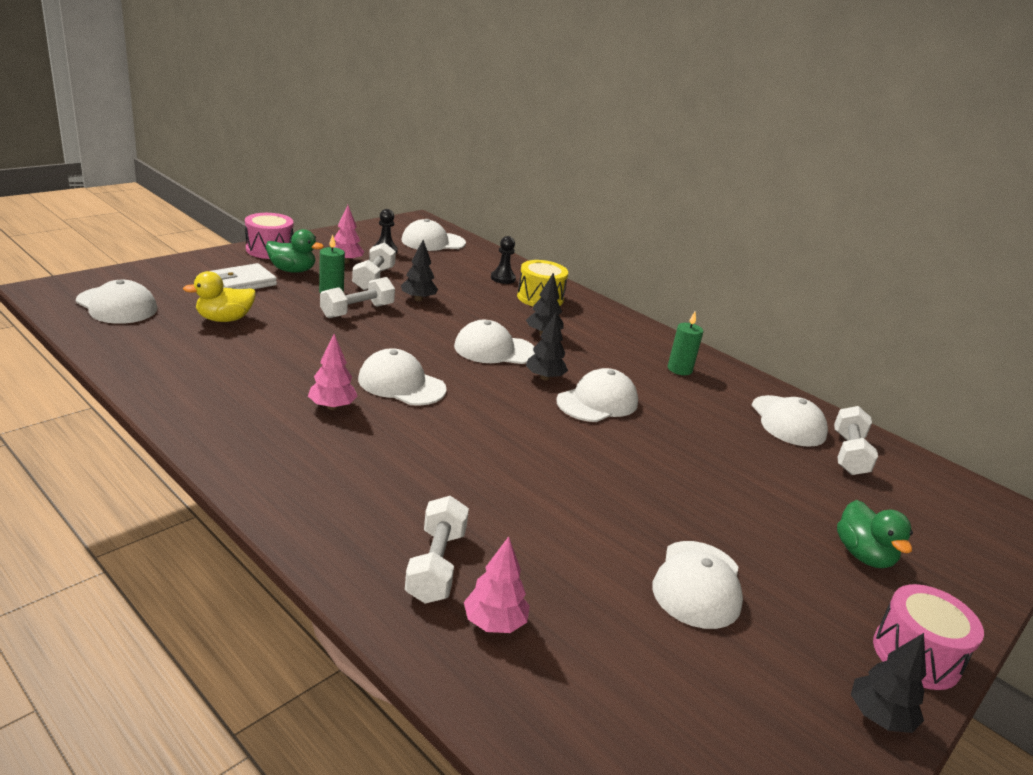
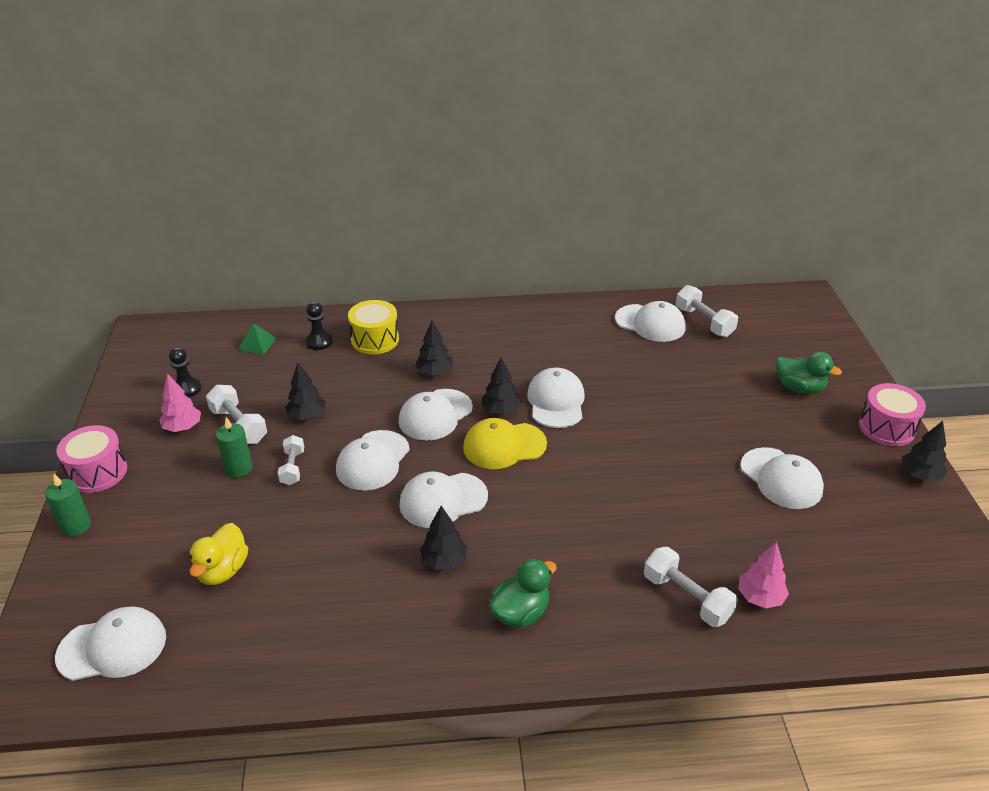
camera: 45 degrees left, 10 degrees up
white wallet [210,263,277,289] -> none
green duck [266,229,324,273] -> green duck moved to [489,559,557,627]
pink tree [308,334,358,410] -> black tree [420,506,467,570]
white dumbbell [320,277,395,318] -> white dumbbell [278,435,304,485], size x0.67
white cap [402,219,466,251] -> white cap moved to [336,430,410,490]
green candle [668,312,703,375] -> green candle moved to [45,474,91,536]
none -> green pyramid [238,323,277,355]
none -> yellow cap [463,418,547,469]

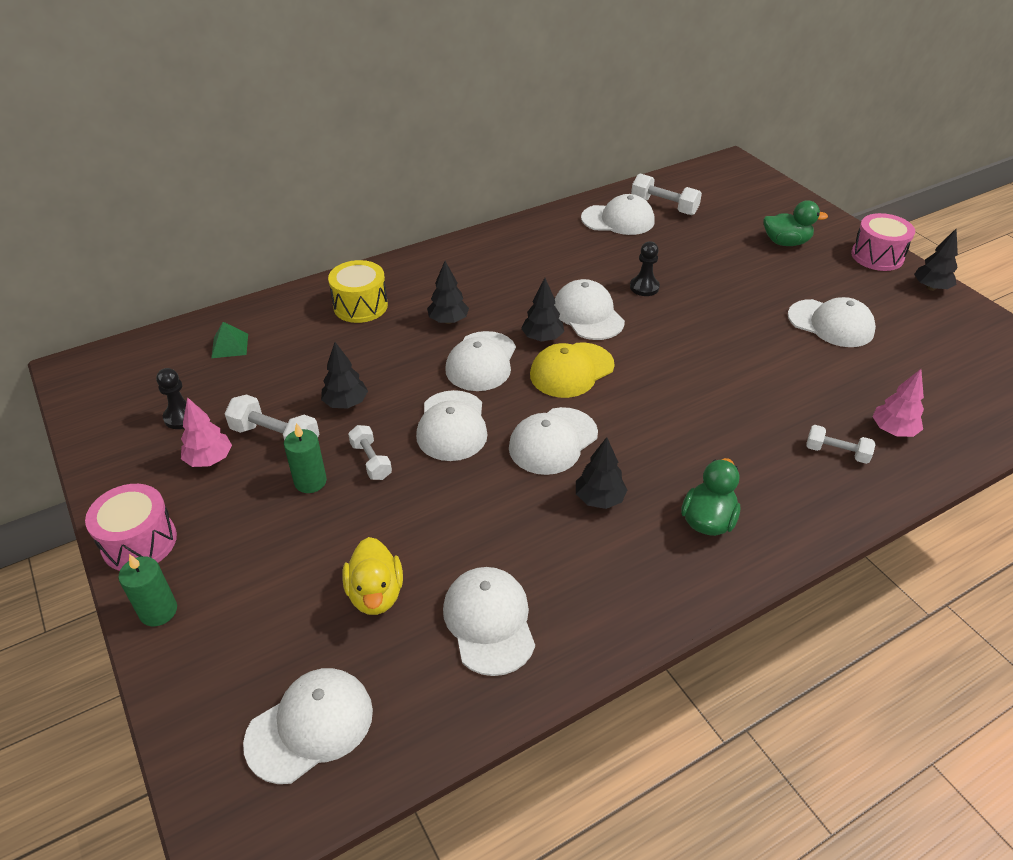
camera: 25 degrees left, 5 degrees up
black pawn [306,302,333,350] -> black pawn moved to [630,241,660,296]
white dumbbell [644,547,738,627] -> white dumbbell [806,425,876,464], size x0.67
none -> white cap [443,567,535,676]

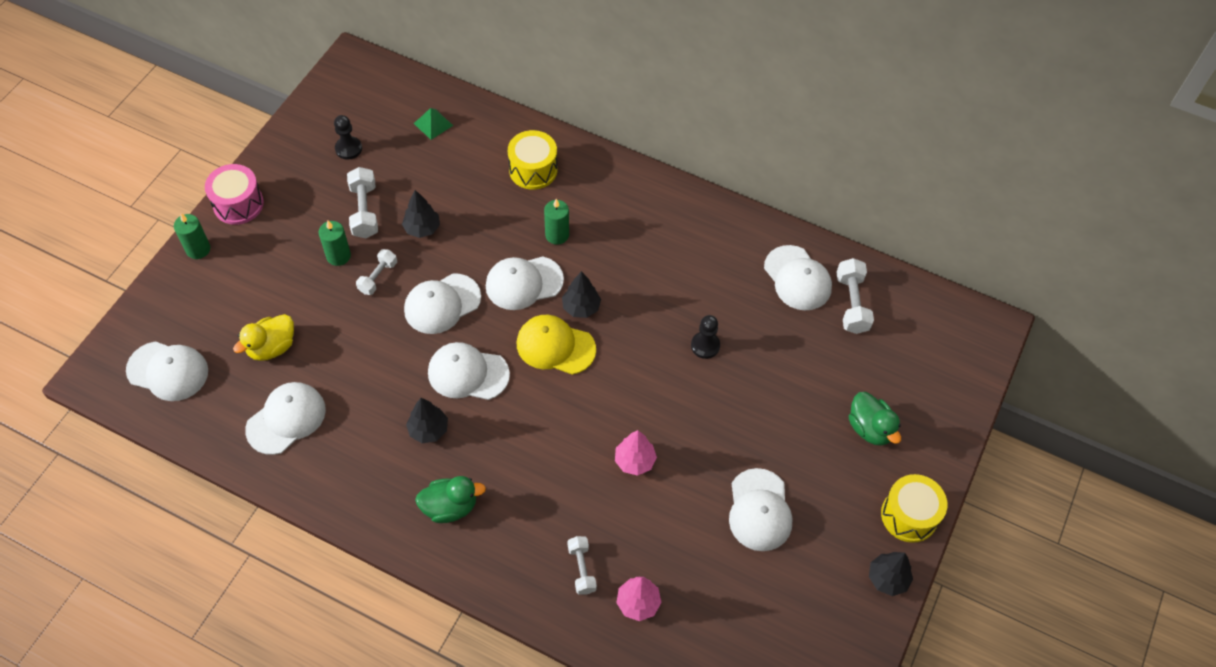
camera: 55 degrees right, 15 degrees up
pink tree [181,397,232,467] -> pink tree moved to [615,430,657,476]
black tree [427,261,469,324] -> green candle [544,199,569,245]
white cap [554,279,625,340] -> none
pink drum [851,213,915,271] -> yellow drum [881,474,948,543]

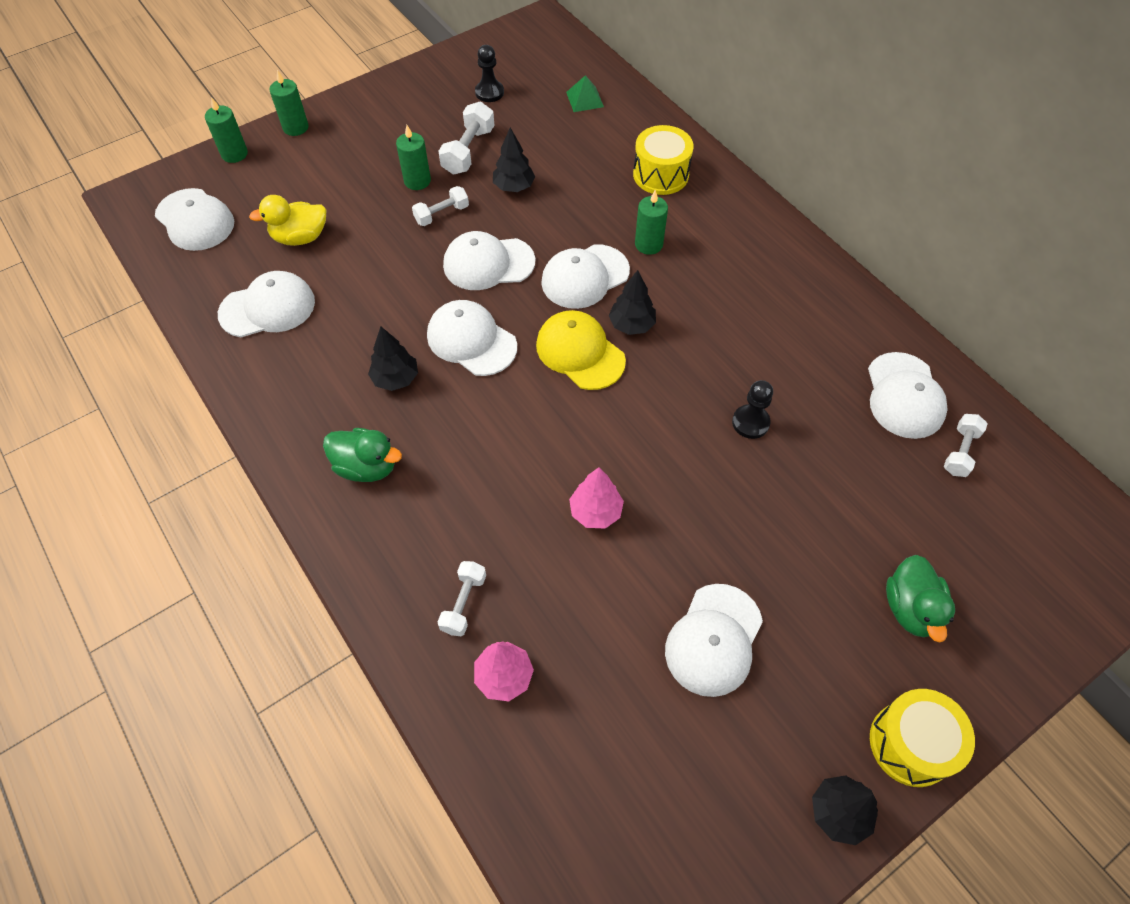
camera: 30 degrees right, 0 degrees up
pink drum [205,164,264,225] -> none
white cap [486,256,564,310] -> white cap turned 45 degrees counterclockwise [541,244,630,309]
white dumbbell [836,258,874,334] -> white dumbbell [944,414,988,477], size x0.67
none -> green candle [205,97,248,163]

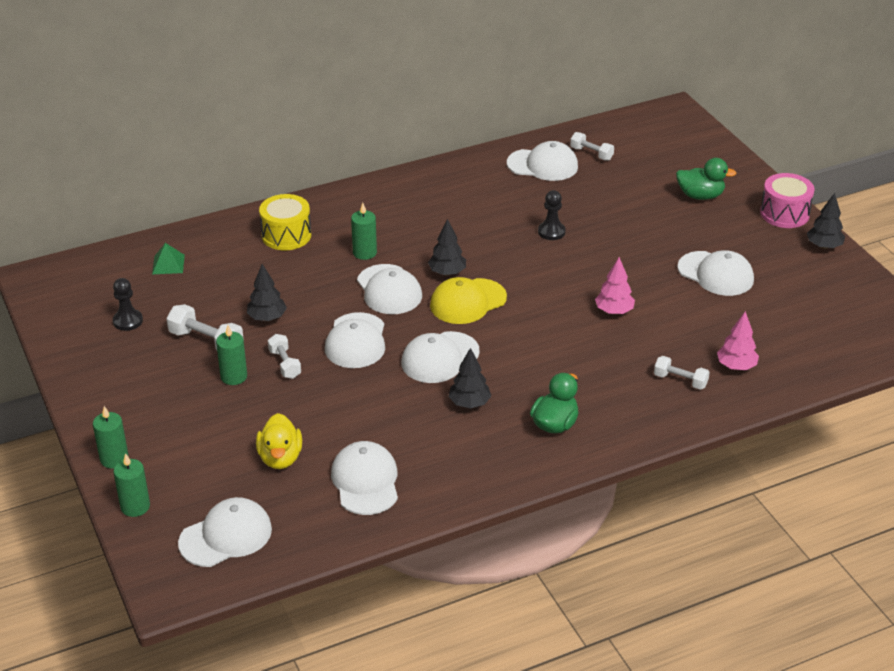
camera: 80 degrees left, 20 degrees down
yellow drum [870,689,975,787] -> pink drum [760,173,814,228]

